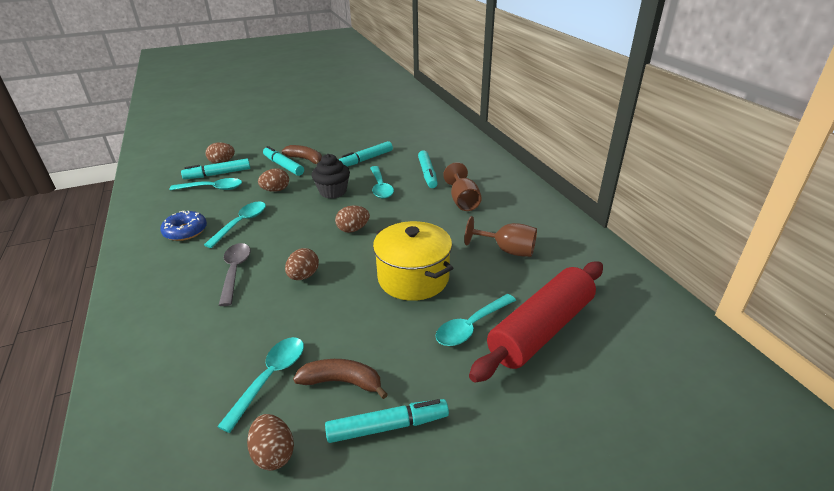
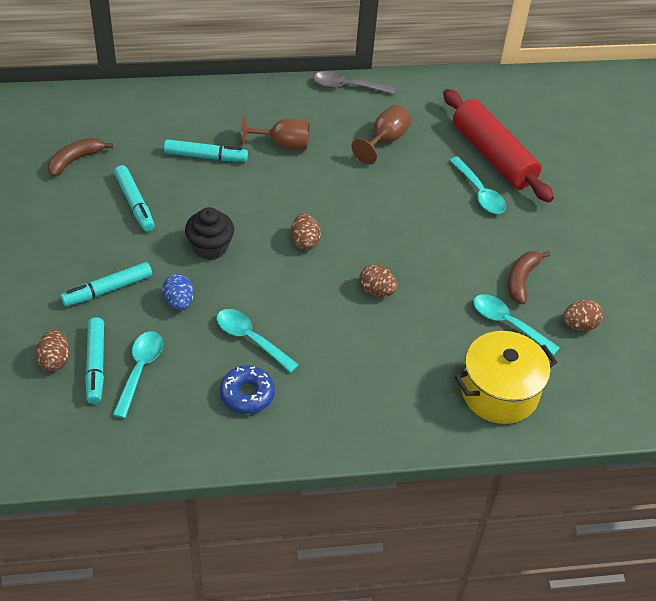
camera: 80 degrees left, 15 degrees up
grey spoon [219,243,251,306] -> grey spoon moved to [313,71,395,94]
brown egg [258,168,289,192] -> blue egg [162,274,194,310]
brown banana [282,145,322,165] -> brown banana moved to [48,138,113,177]
turquoise marker [325,399,449,443] -> none
turquoise spoon [370,166,394,199] -> none
yellow pot [373,221,453,301] -> yellow pot moved to [455,331,557,424]

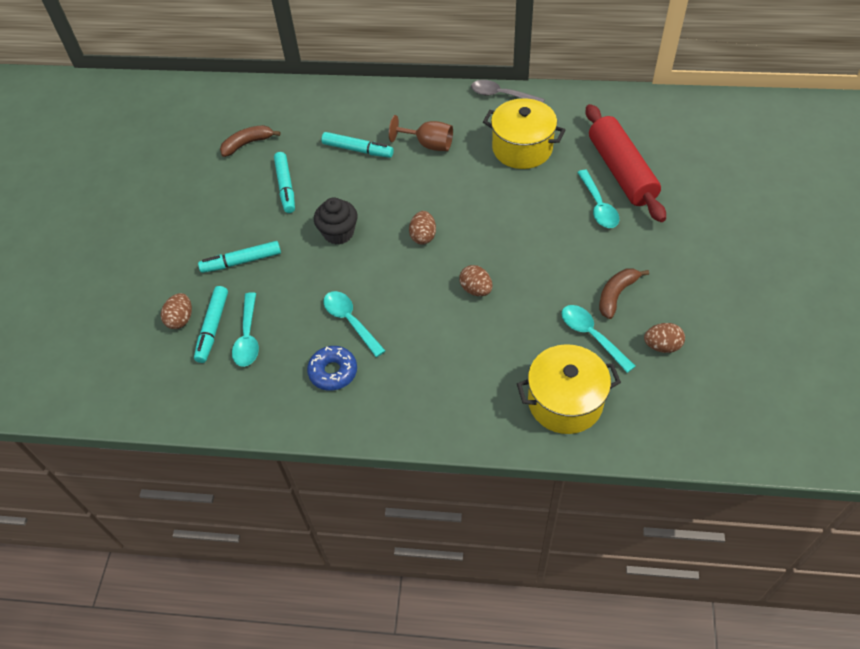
camera: 20 degrees right, 5 degrees up
turquoise spoon [113,331,163,419] -> turquoise spoon turned 150 degrees clockwise [232,292,259,367]
blue egg [162,274,194,310] -> none
brown goblet [351,105,411,164] -> yellow pot [483,98,565,169]

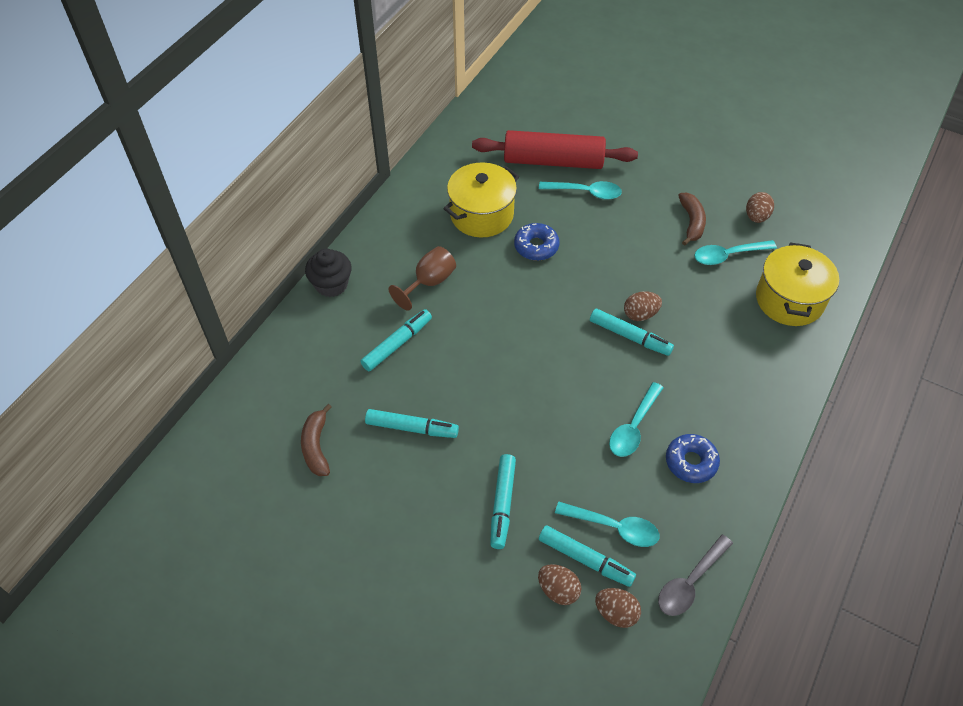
camera: 70 degrees left, 0 degrees up
black cupcake [314,197,357,245] -> black cupcake moved to [305,249,352,297]
turquoise spoon [324,291,386,357] -> turquoise spoon turned 45 degrees counterclockwise [609,382,664,457]
brown egg [409,211,436,245] -> brown egg moved to [595,588,641,628]
grey spoon [471,80,545,103] -> grey spoon moved to [658,535,733,616]
brown banana [599,268,649,319] -> brown banana turned 150 degrees counterclockwise [678,193,706,245]
none -> blue donut [514,223,559,261]
none -> turquoise marker [590,308,674,356]

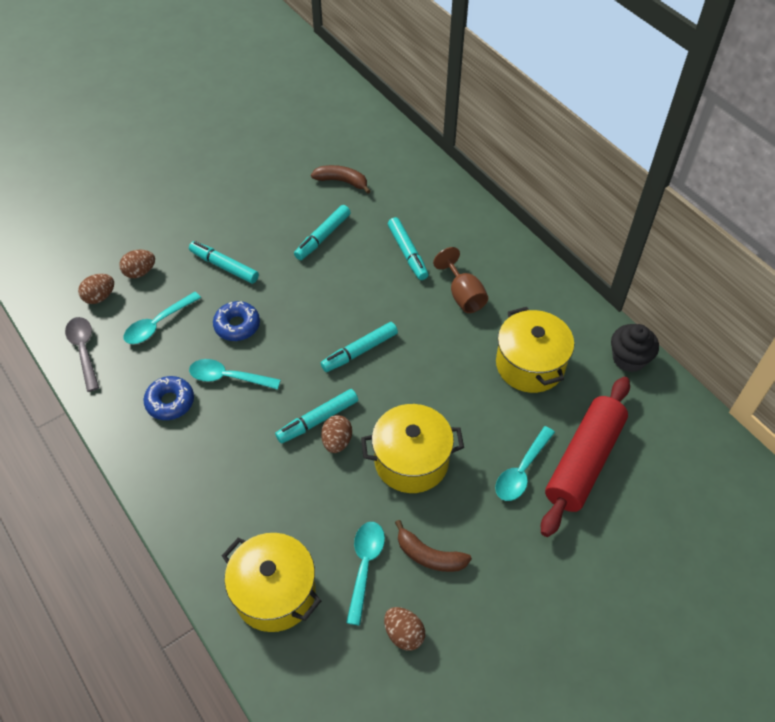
camera: 115 degrees right, 0 degrees up
black cupcake [305,249,352,297] -> black cupcake moved to [611,324,659,372]
blue donut [514,223,559,261] -> blue donut moved to [213,301,260,341]
turquoise marker [539,525,636,587] -> turquoise marker moved to [321,322,398,372]
turquoise spoon [609,382,664,457] -> turquoise spoon turned 45 degrees counterclockwise [189,359,281,390]
none -> yellow pot [361,404,464,493]

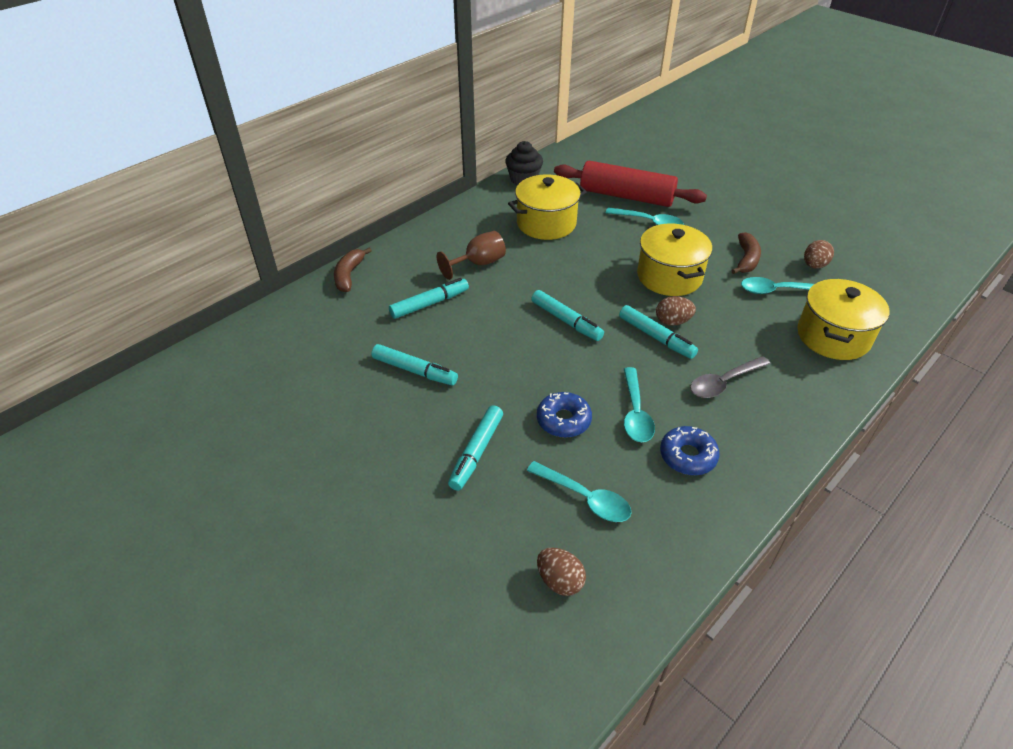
camera: 100 degrees left, 10 degrees down
grey spoon [65,317,99,392] -> grey spoon moved to [690,356,771,398]
brown egg [119,250,155,278] -> none
brown banana [311,165,370,194] -> brown banana moved to [334,247,372,292]

